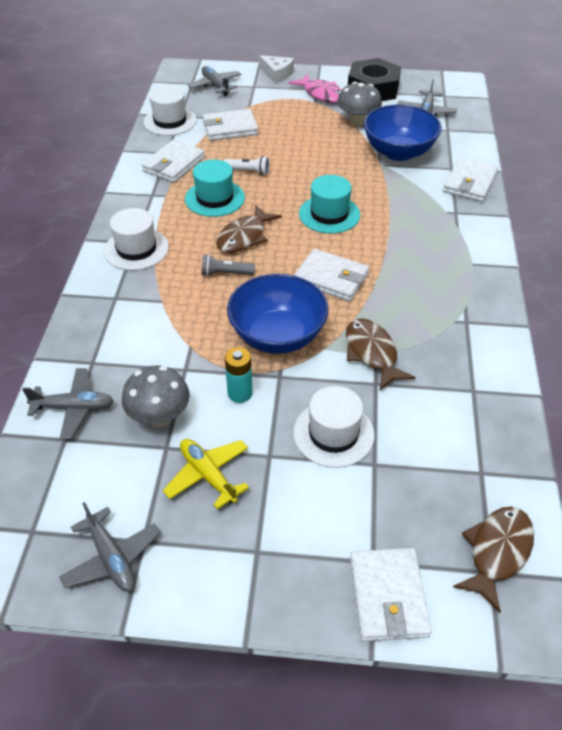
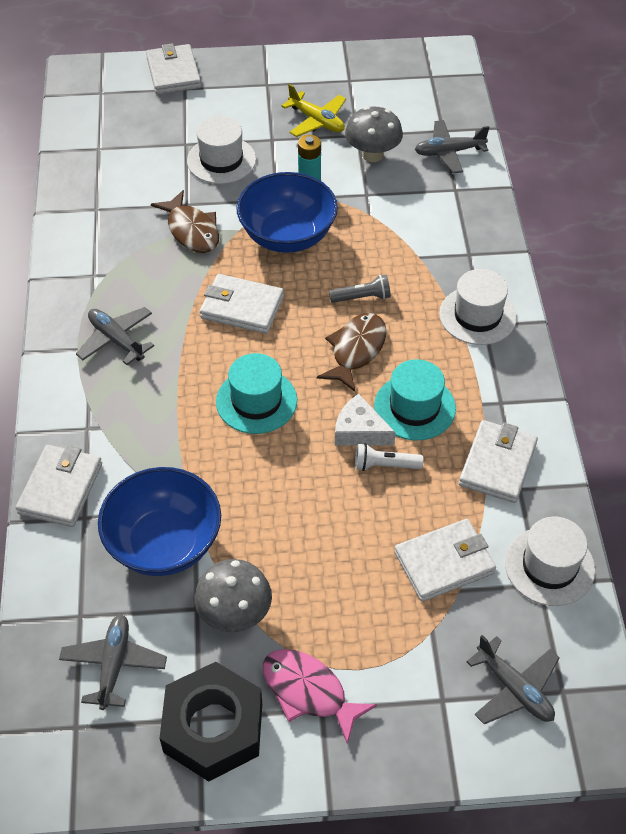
camera: 170 degrees right, 5 degrees up
grey plane [59,502,160,592] -> grey plane moved to [76,307,155,365]
white cheese [259,55,294,83] -> white cheese moved to [335,394,396,446]
brown fish [453,507,534,613] -> none

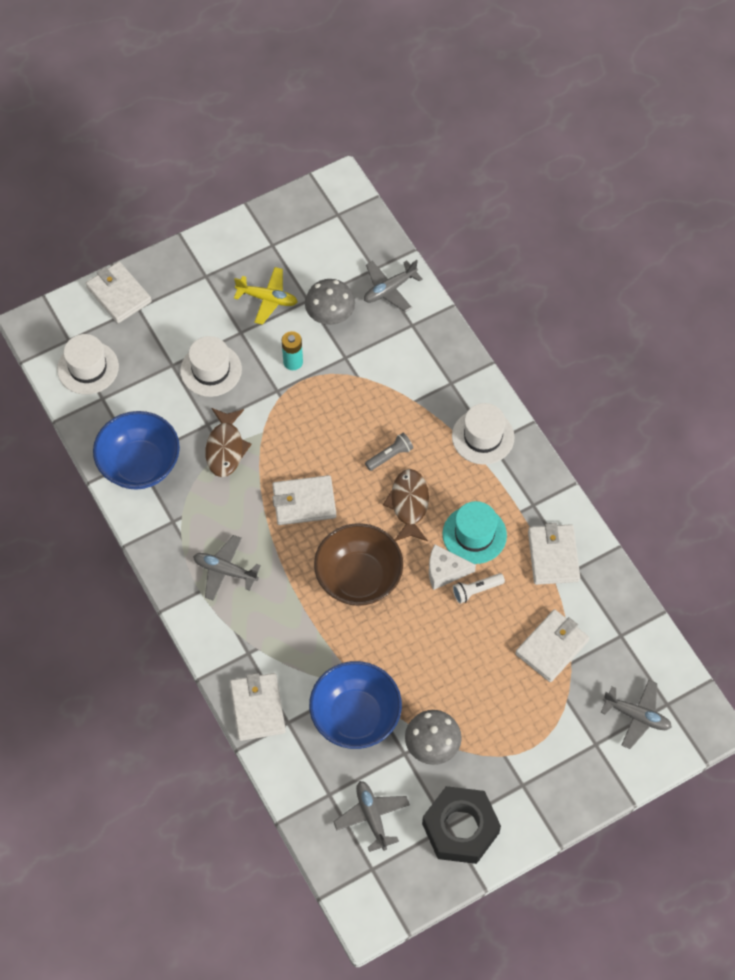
camera: 25 degrees left, 10 degrees up
brown fish [151,190,219,253] -> brown fish turned 60 degrees clockwise [205,408,252,477]
turquoise hat [216,353,297,434] -> brown bowl [314,523,403,606]
blue bowl [236,172,338,253] -> blue bowl moved to [93,411,180,490]
pink fish [263,649,377,745] -> none
white hat [505,517,595,606] -> white hat moved to [57,334,119,395]

